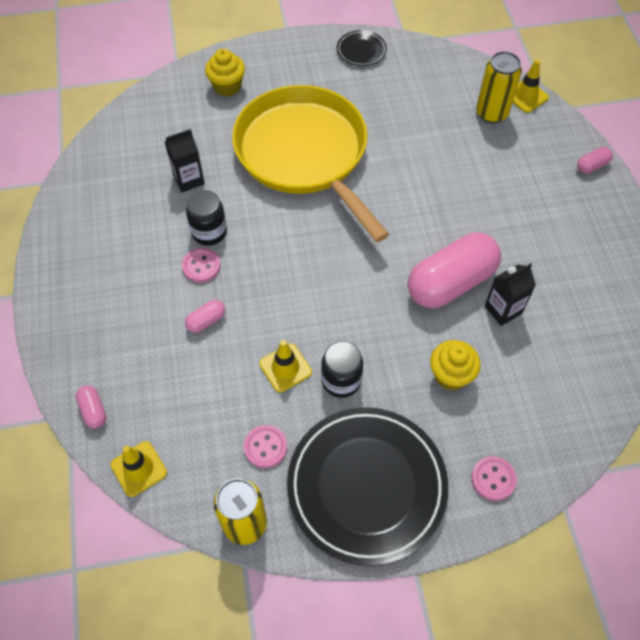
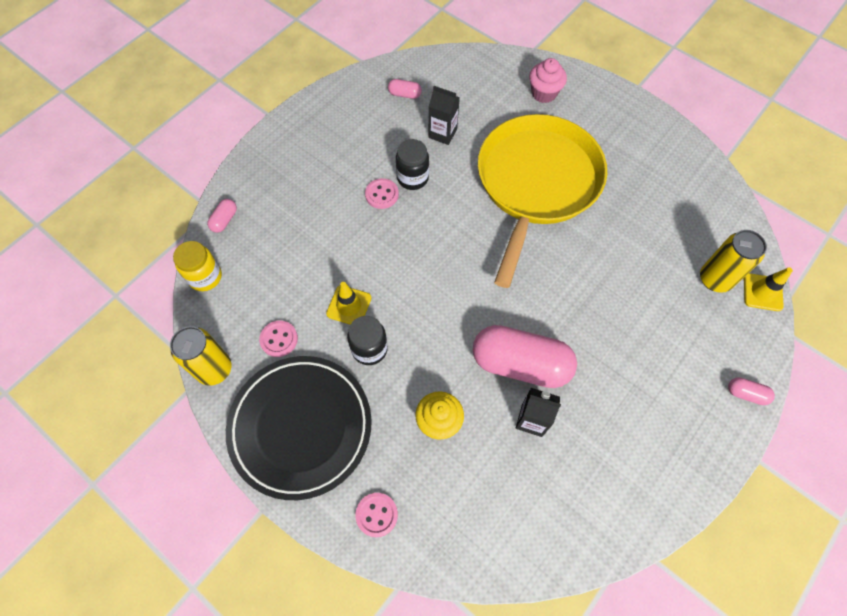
camera: 50 degrees right, 5 degrees up
yellow traffic cone [111,441,167,497] -> yellow jar [173,241,222,291]
pink capsule [185,300,225,333] -> pink capsule moved to [388,79,422,99]
yellow cupcake [205,49,245,96] -> pink cupcake [529,58,567,103]
black plate [337,30,387,66] -> none

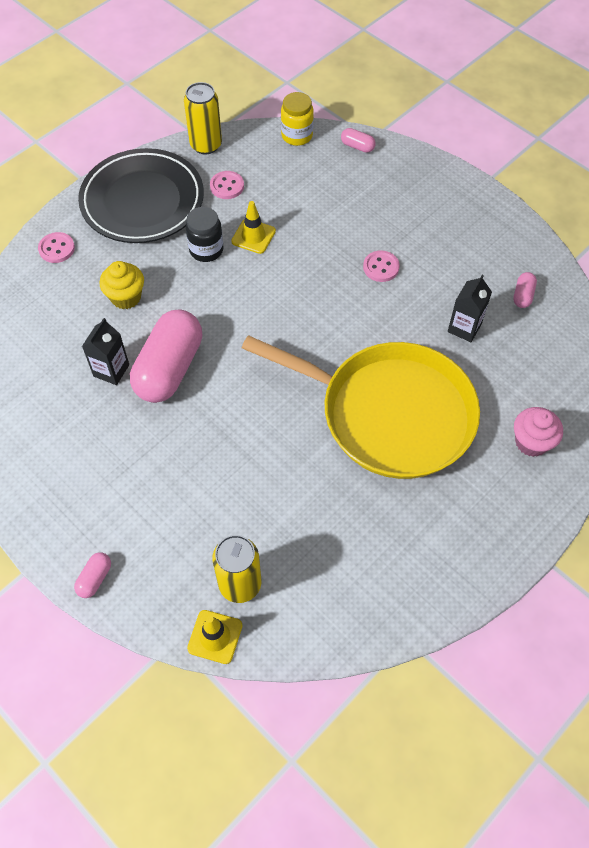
camera: 95 degrees right, 5 degrees down
black jar [396,139,429,190] -> none

